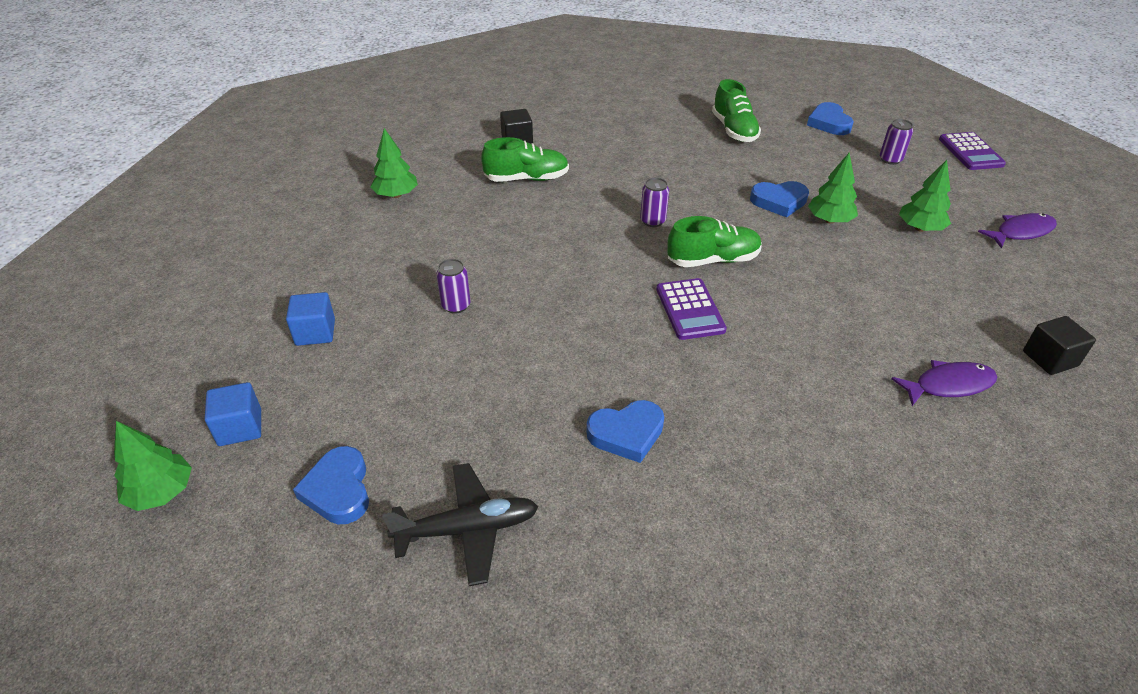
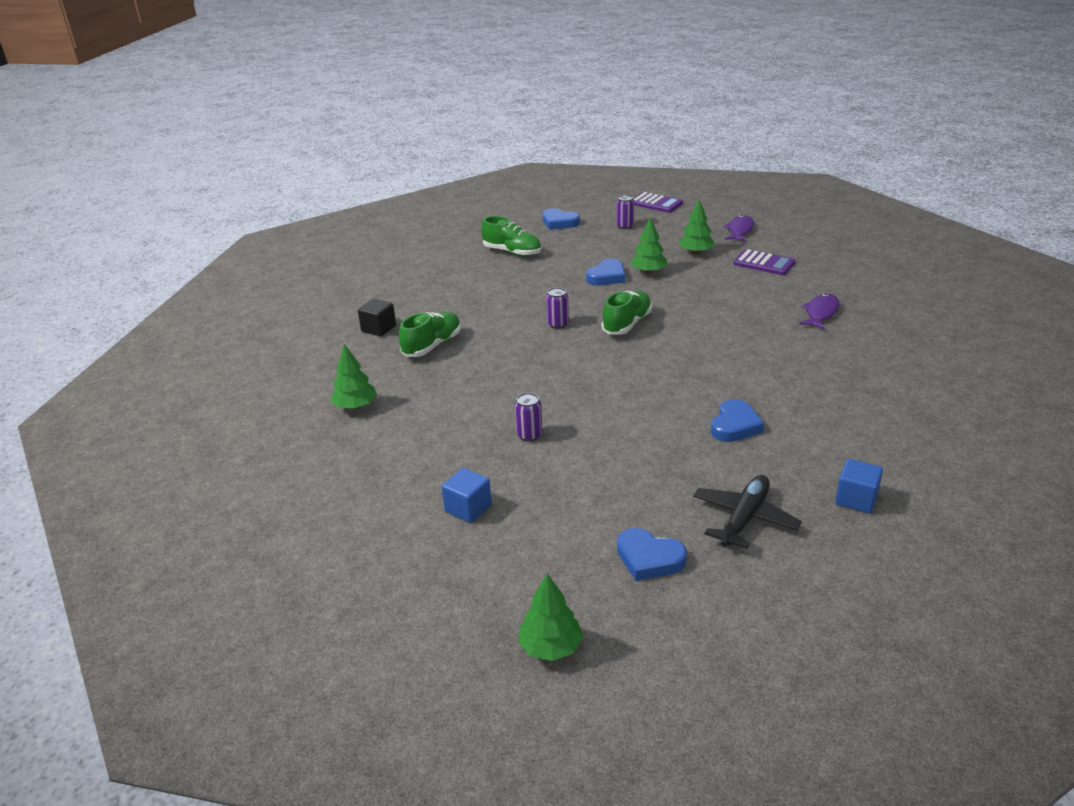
camera: 45 degrees left, 10 degrees down
blue cube [205,382,261,446] -> blue cube moved to [835,459,883,513]
purple calculator [656,278,727,340] -> purple calculator moved to [733,249,795,275]
black cube [1023,316,1096,375] -> none

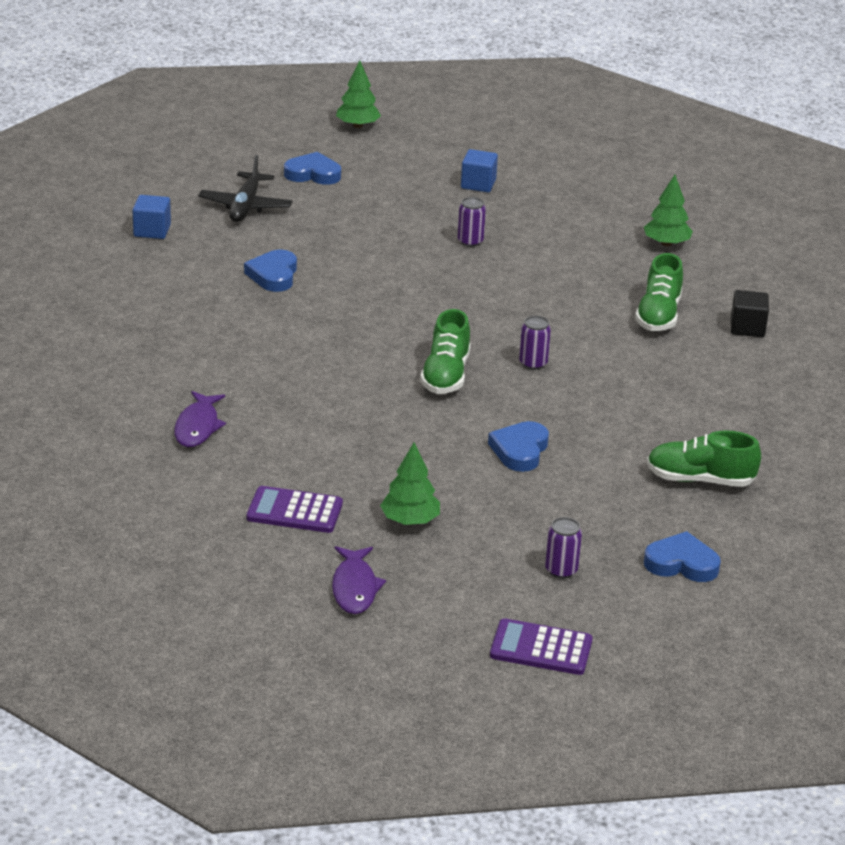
camera: 155 degrees right, 0 degrees up
green tree [630,217,667,274] -> none

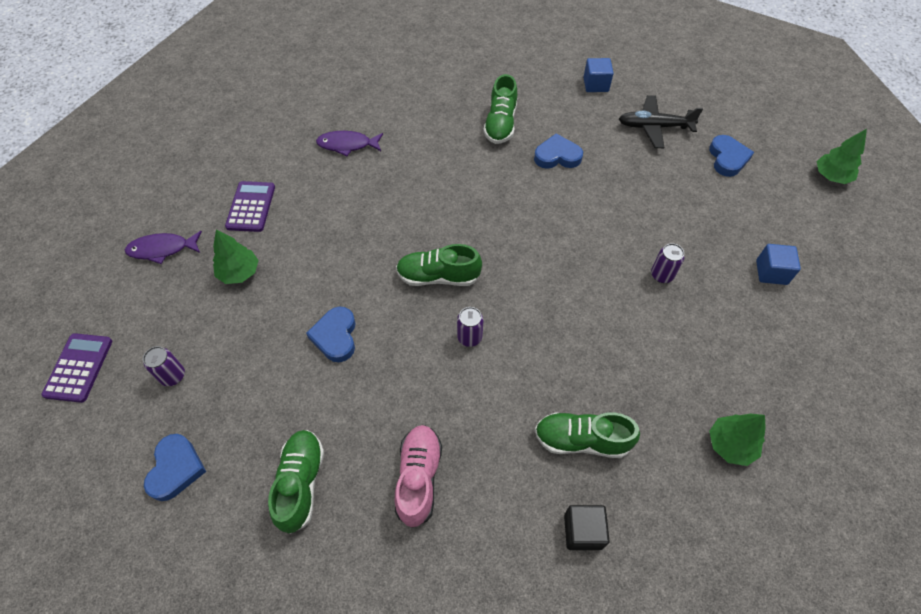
camera: 85 degrees right, 25 degrees up
blue heart [488,421,549,472] -> blue heart turned 105 degrees counterclockwise [306,307,356,362]
none -> pink shoe [395,425,442,528]
none -> green shoe [483,74,517,144]

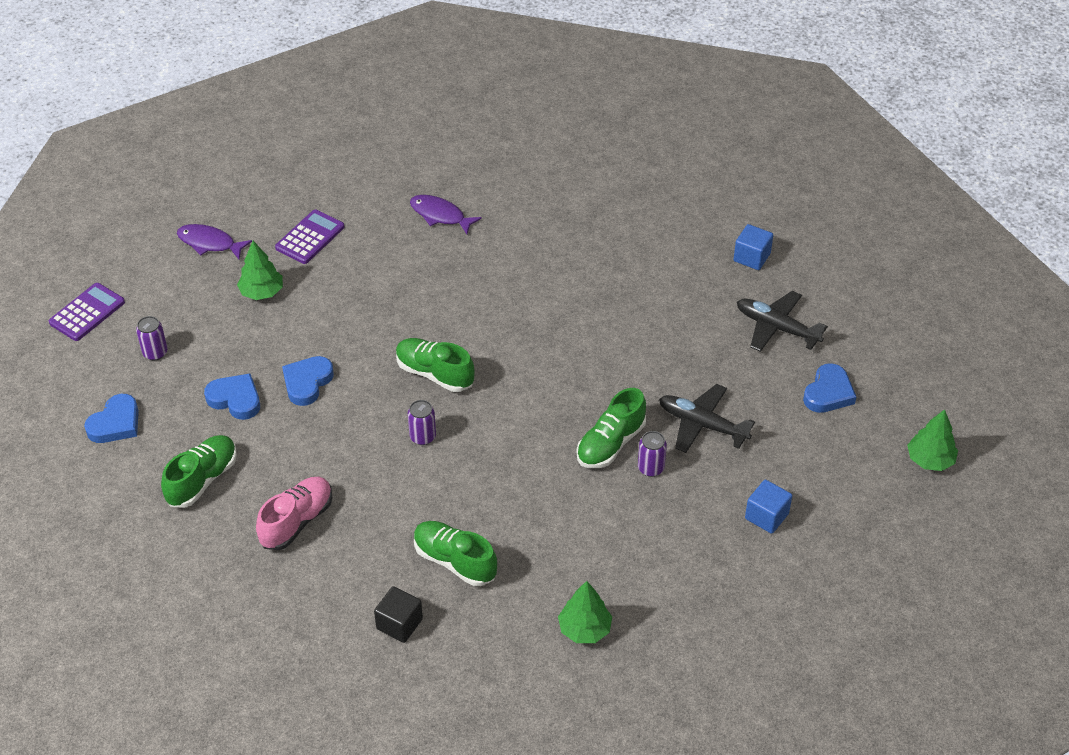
camera: 30 degrees right, 10 degrees down
green shoe [483,74,517,144] -> green shoe moved to [577,388,646,468]
blue heart [534,133,583,169] -> blue heart moved to [204,373,260,420]
none -> black plane [659,384,755,453]

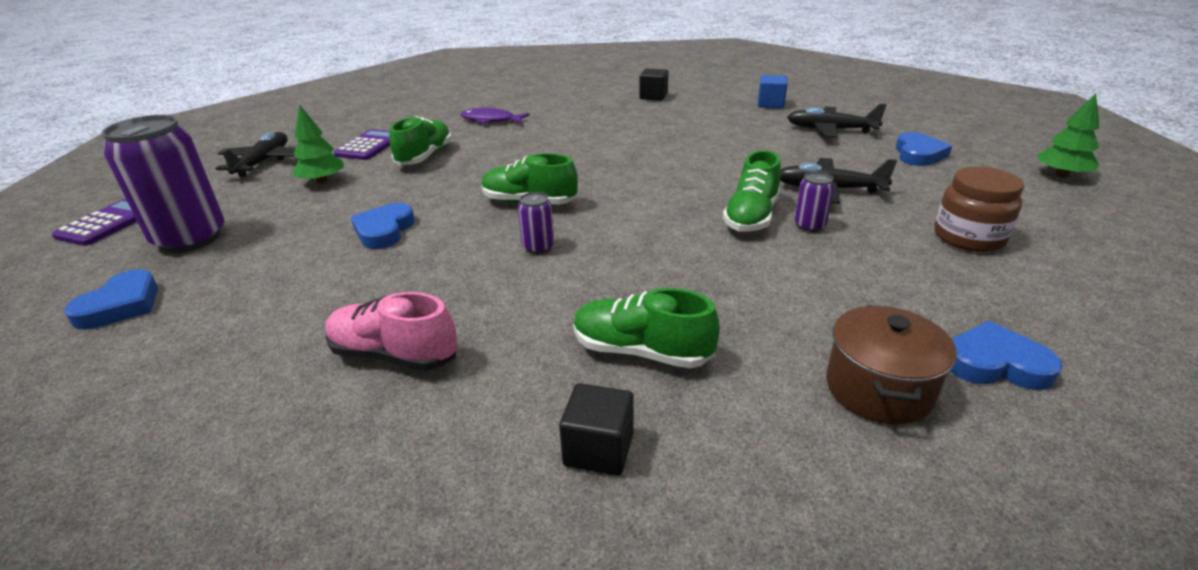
camera: 15 degrees left, 15 degrees down
purple can [136,316,168,361] -> purple can [102,115,225,253], size x2.26
green shoe [161,435,237,508] -> green shoe moved to [389,116,452,165]
purple fish [177,224,252,259] -> black plane [215,132,295,177]
blue heart [204,373,260,420] -> blue heart moved to [950,321,1063,390]
pink shoe [256,477,332,550] -> pink shoe turned 90 degrees counterclockwise [326,292,458,371]
green tree [558,581,612,643] -> brown pot [826,305,957,425]
blue cube [745,479,792,534] -> brown jar [935,167,1024,252]
none -> black cube [639,69,668,101]

